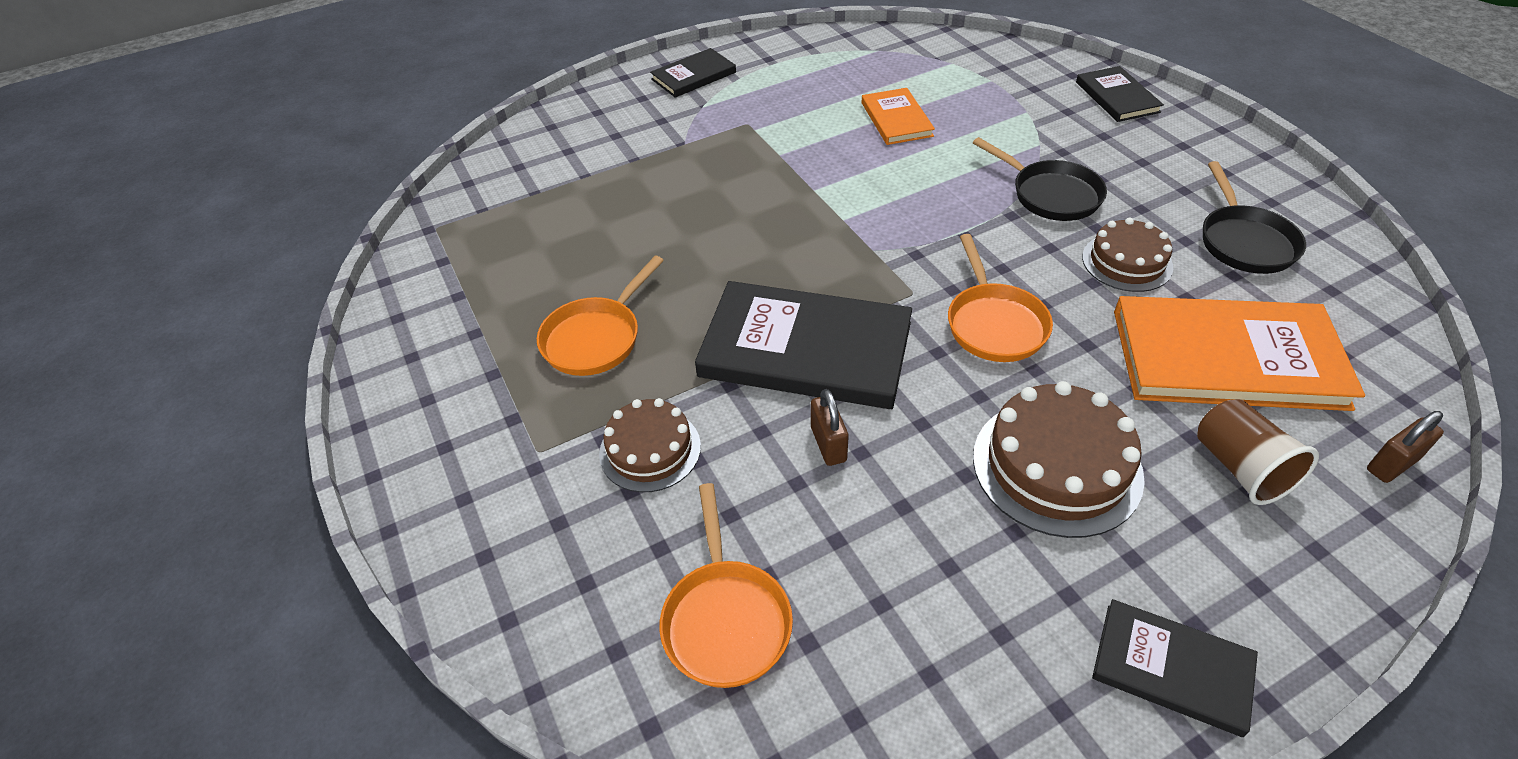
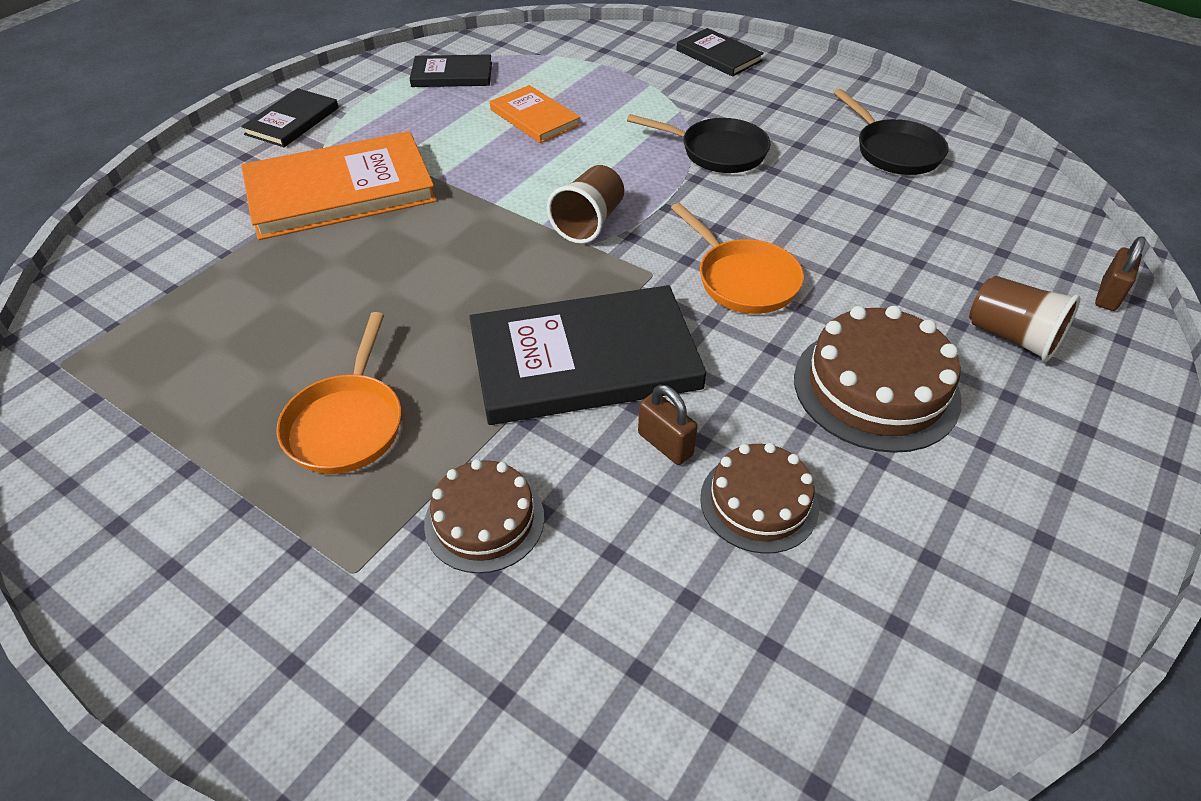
camera: 30 degrees left, 0 degrees up
orange pan [659,483,793,688] -> none
brown cake [1082,218,1173,292] -> brown cake moved to [700,443,819,554]
black book [1092,599,1258,737] -> black book moved to [410,54,492,87]
orange book [1114,296,1365,411] -> orange book moved to [241,131,437,240]
none -> brown cup [547,165,624,244]

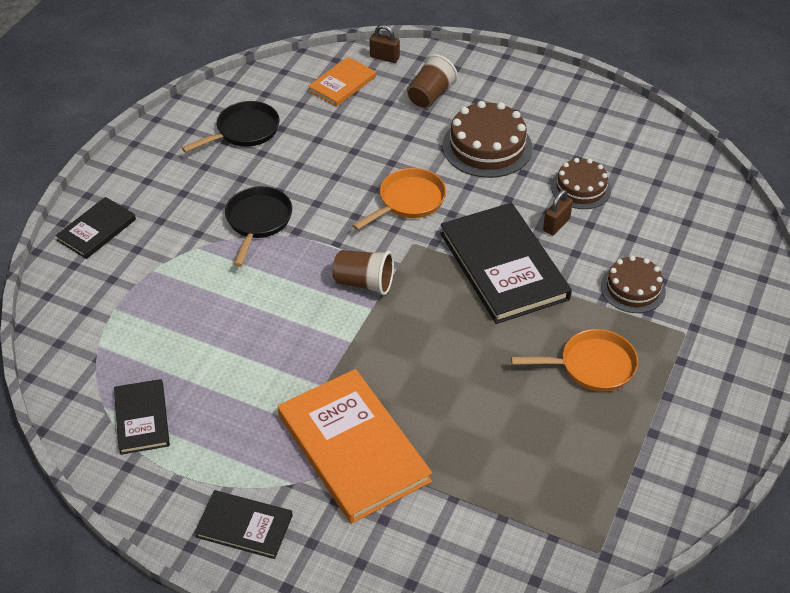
camera: 100 degrees left, 0 degrees up
orange book [490,85,580,143] -> orange book moved to [308,57,376,107]

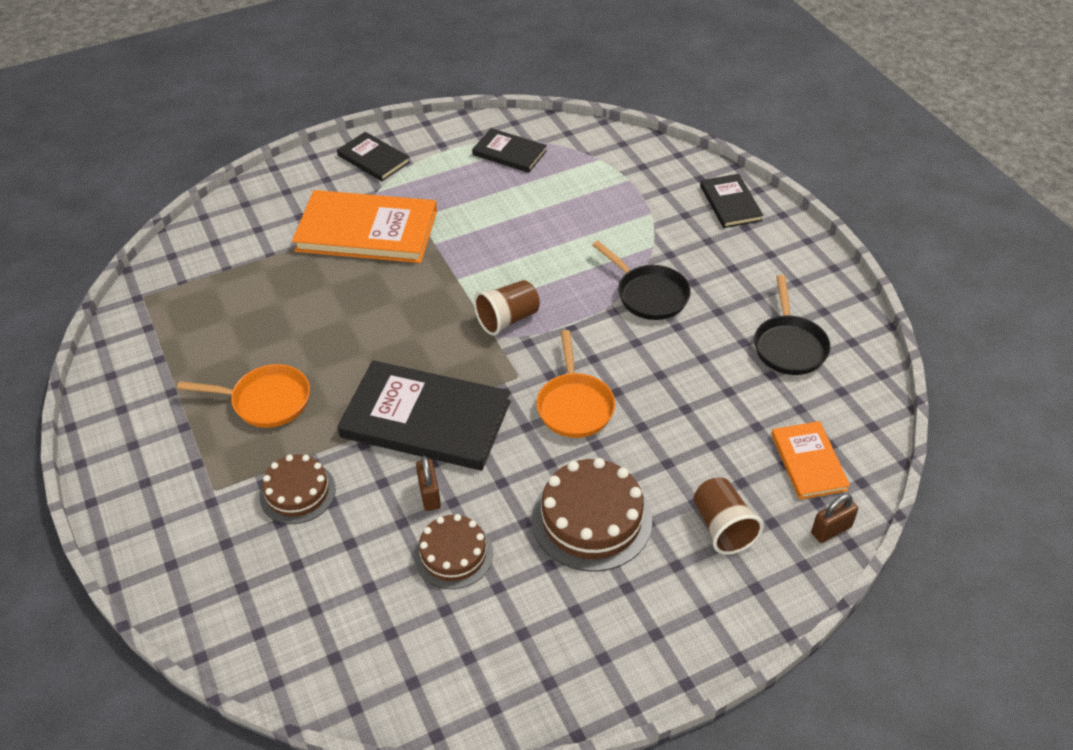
camera: 130 degrees right, 0 degrees up
black book [195,490,293,559] -> black book turned 75 degrees clockwise [337,132,410,181]
orange pan [511,329,638,392] -> orange pan turned 120 degrees counterclockwise [177,364,310,428]

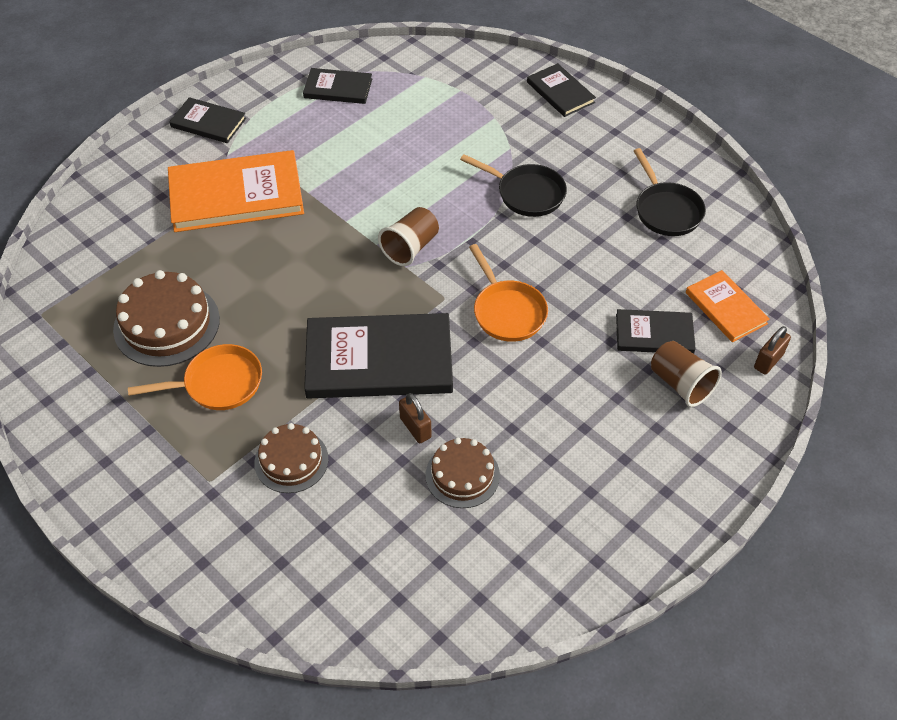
camera: 20 degrees left, 5 degrees up
brown cake [532,458,652,572] -> brown cake moved to [113,270,220,367]
none -> black book [616,309,696,354]

